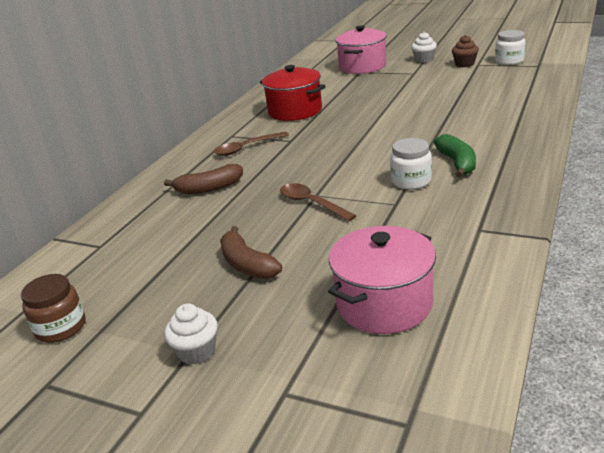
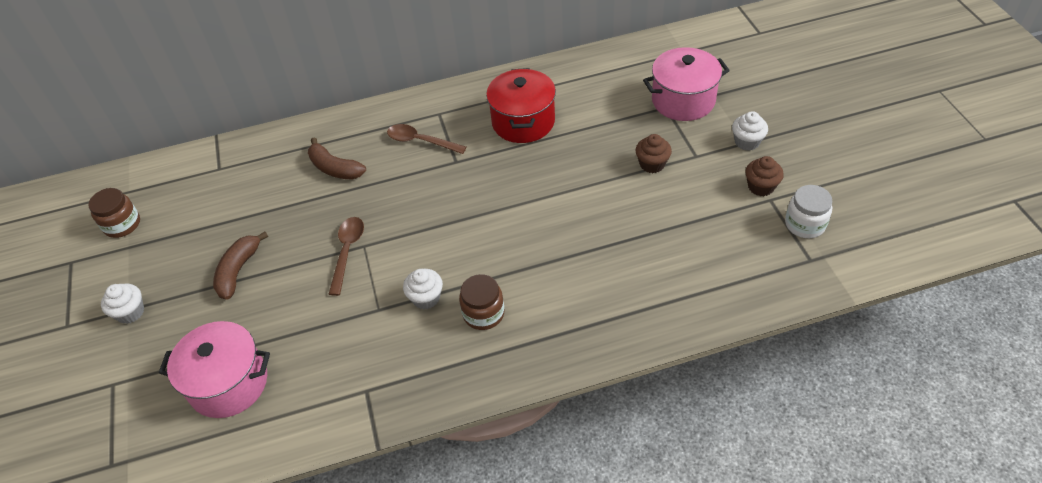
camera: 50 degrees right, 20 degrees up
white jar [390,138,432,190] -> white cupcake [403,269,443,309]
green banana [434,134,476,177] -> brown jar [459,274,505,330]
none -> brown cupcake [636,134,672,173]

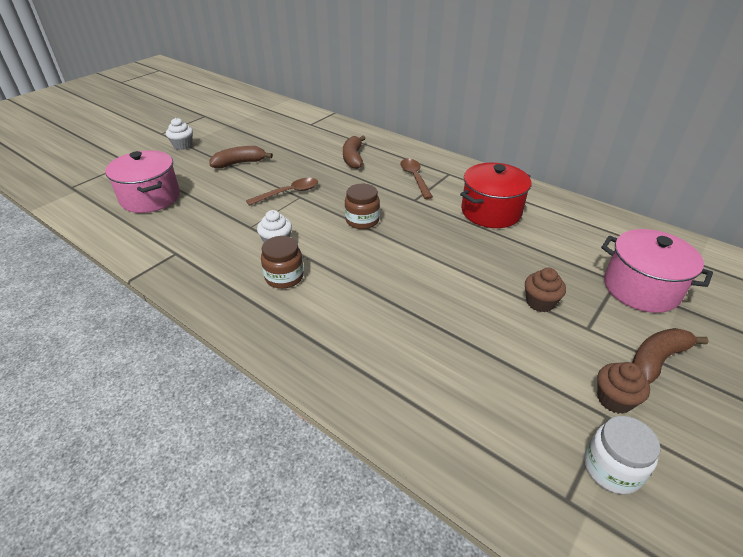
camera: 50 degrees right, 10 degrees down
brown jar [88,188,140,238] -> brown jar moved to [345,184,380,229]
white cupcake [732,111,768,151] -> brown banana [632,328,709,384]

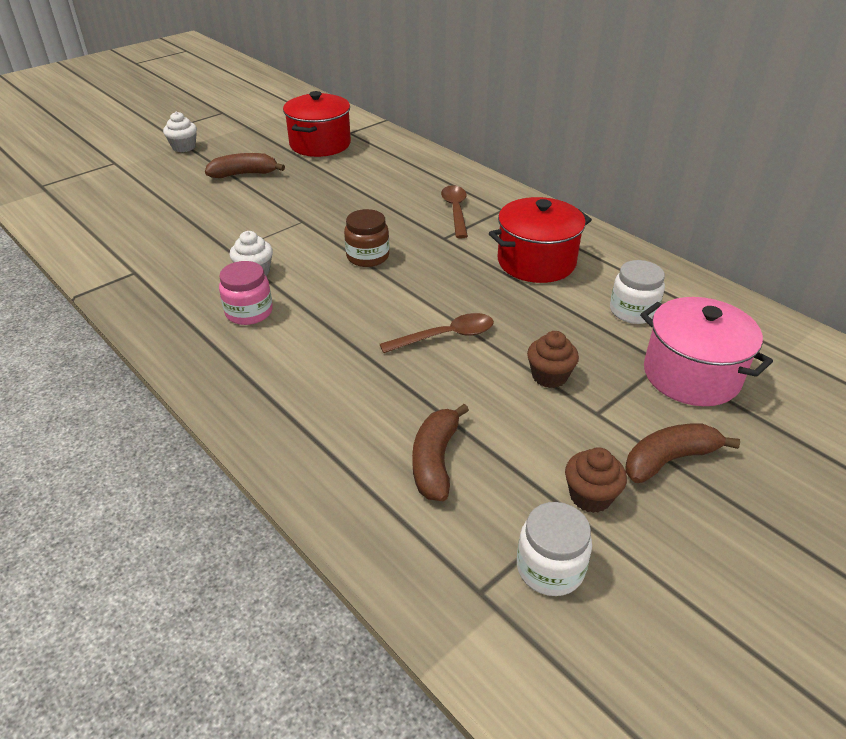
camera: 10 degrees right, 0 degrees up
pink pot [105,150,180,213] -> none
brown spoon [246,178,318,206] -> brown spoon moved to [380,313,494,353]
brown jar [261,236,304,289] -> pink jar [219,261,273,325]
brown banana [343,136,366,169] -> brown banana moved to [412,404,469,501]
none -> red pot [283,91,351,157]
none -> white jar [610,260,665,324]

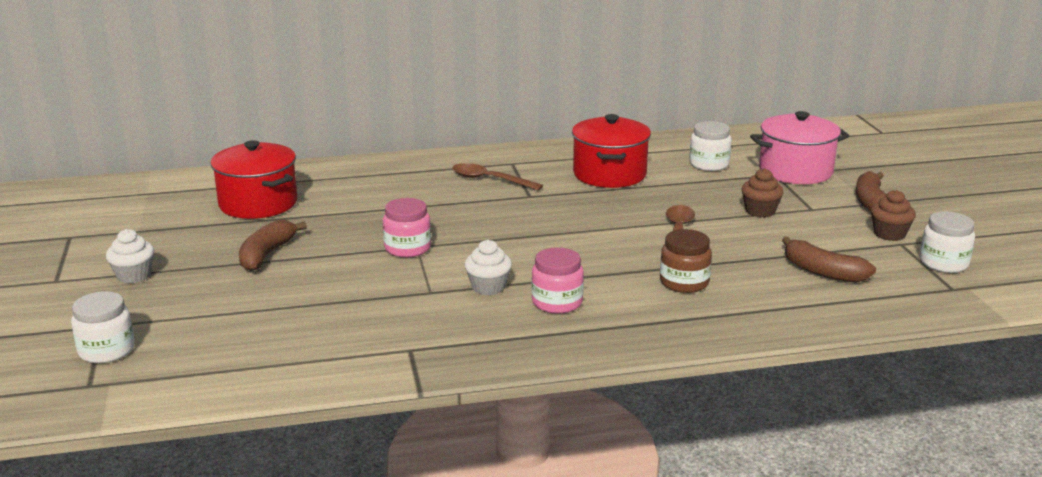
camera: 60 degrees left, 15 degrees down
brown jar [344,209,389,267] -> brown jar moved to [660,229,712,293]
none -> white jar [71,291,135,363]
none -> pink jar [383,198,431,258]

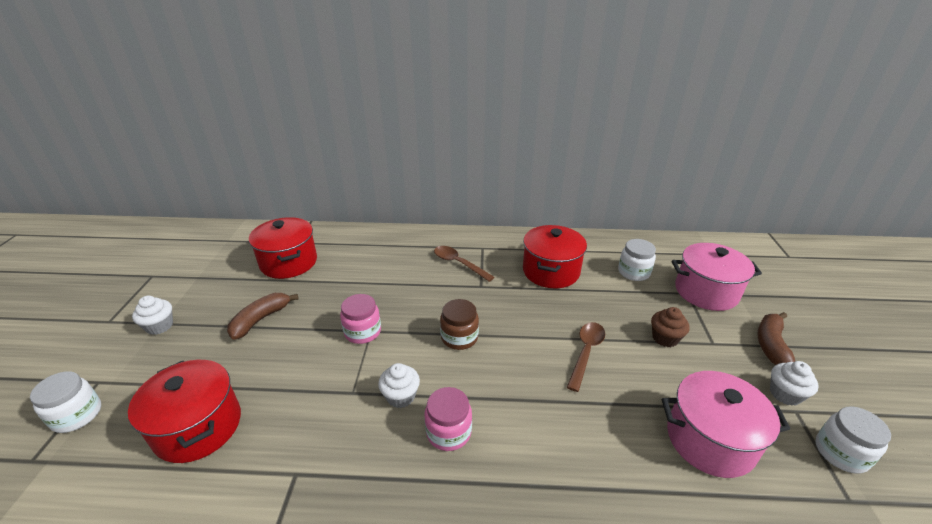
camera: 15 degrees right, 10 degrees up
brown jar [660,229,712,293] -> brown jar moved to [440,299,479,350]
brown banana [782,237,876,283] -> pink pot [662,371,790,478]
brown cupcake [871,190,916,241] -> white cupcake [770,361,819,406]
none -> red pot [128,360,241,463]

